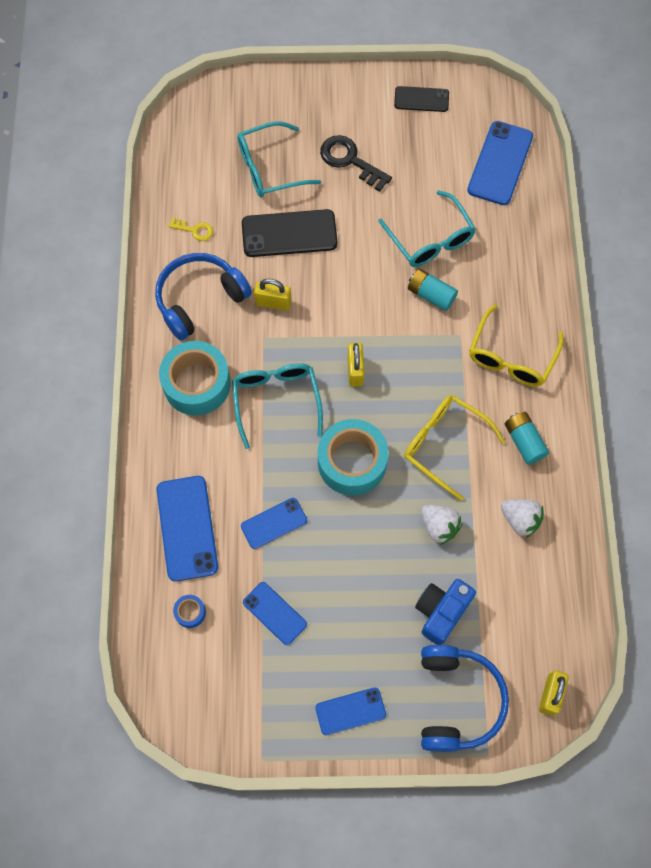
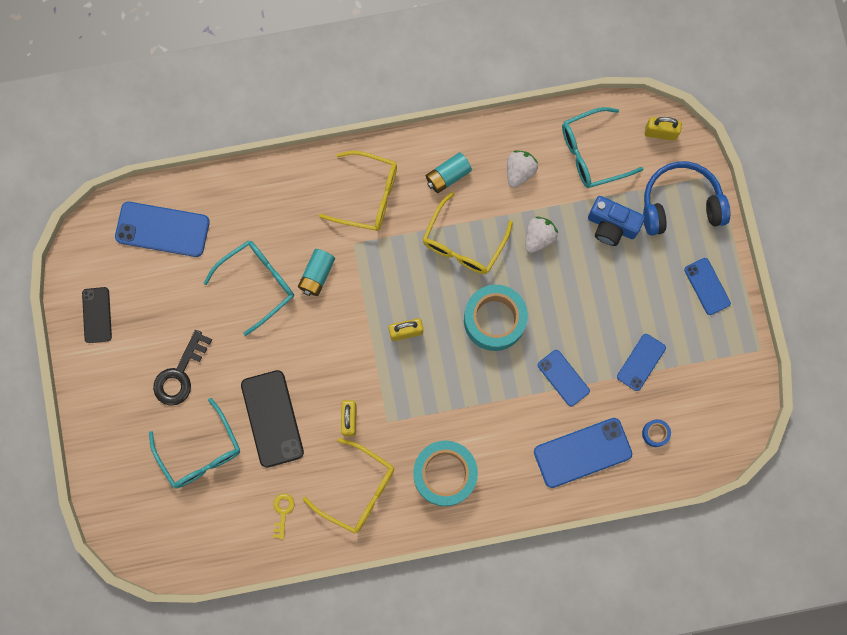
camera: 100 degrees left, 10 degrees up
blue headphones [155,253,252,341] -> yellow glasses [303,438,394,534]
turquoise glasses [232,363,323,449] -> turquoise glasses moved to [562,107,643,188]

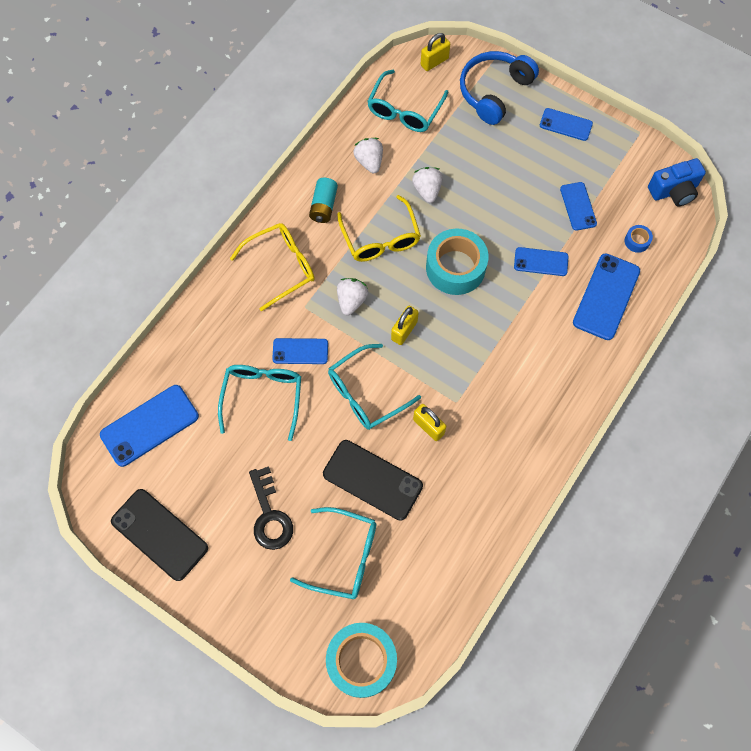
camera: 45 degrees left, 10 degrees down
black phone [82,287,112,343] -> black phone [111,489,208,581], size x1.65
yellow key [273,493,294,539] -> none
turquoise battery [298,249,335,296] -> blue phone [272,338,328,364]
yellow glasses [303,438,394,534] -> none
turquoise tape [413,441,478,506] -> turquoise tape moved to [326,623,397,698]
blue camera [588,196,645,246] -> blue camera moved to [648,158,706,207]
none -> turquoise glasses [328,344,421,430]
none -> white strawberry [337,278,368,316]

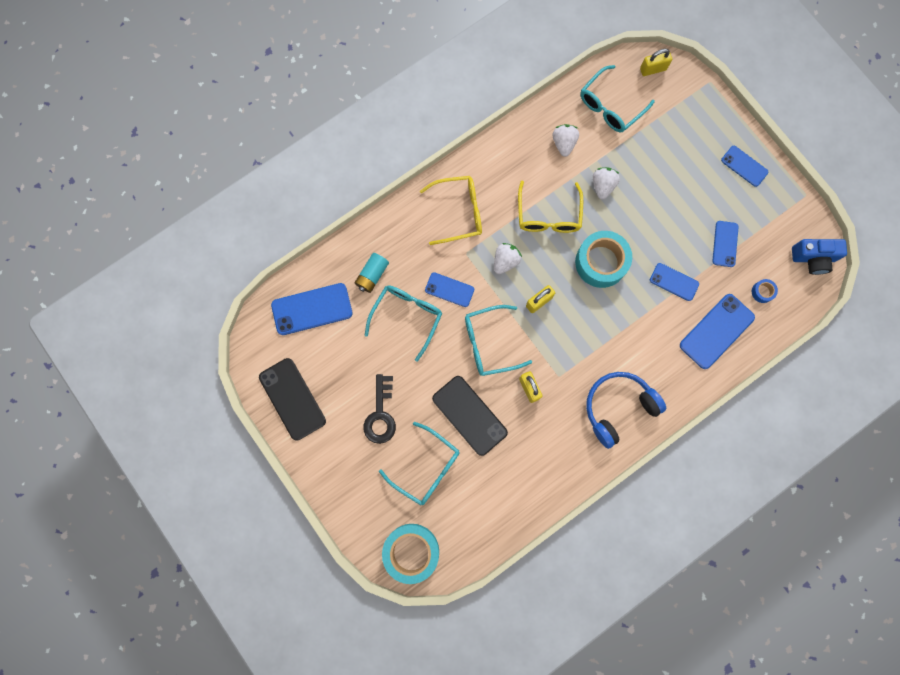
camera: 20 degrees right, 10 degrees up
turquoise battery [309,178,338,223] -> turquoise battery moved to [354,253,389,293]
blue headphones [460,51,539,125] -> blue headphones moved to [586,372,666,449]

